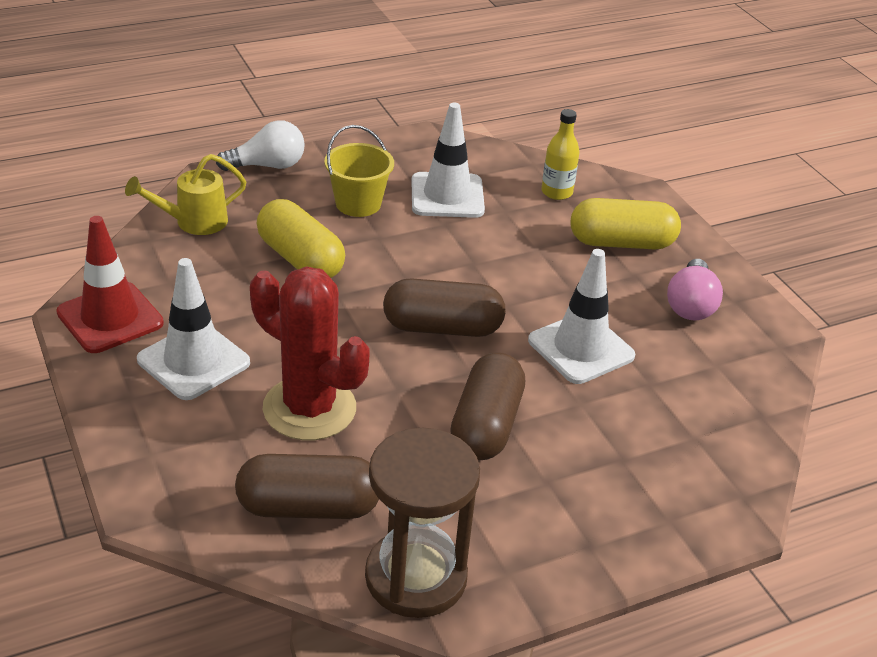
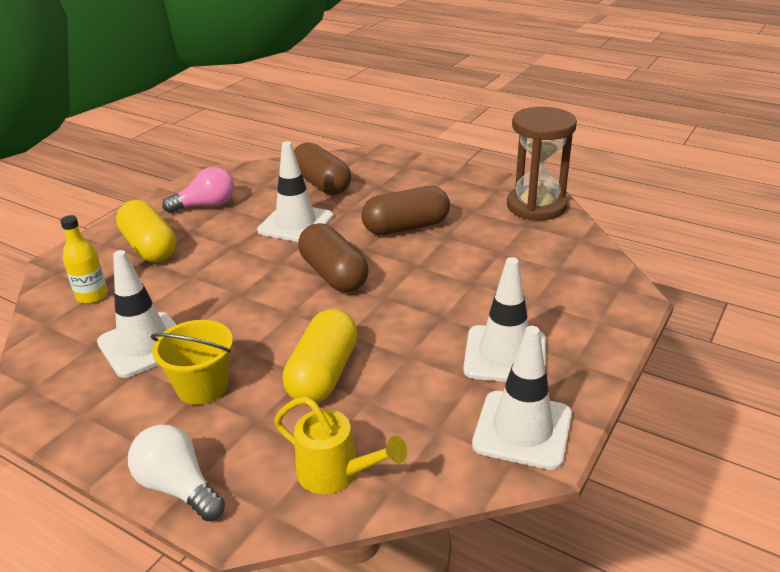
camera: 120 degrees left, 5 degrees down
red traffic cone [56,216,164,353] -> white traffic cone [472,326,572,470]
brown capsule [235,454,379,519] -> brown capsule moved to [294,142,351,195]
red cactus [250,266,370,440] -> none

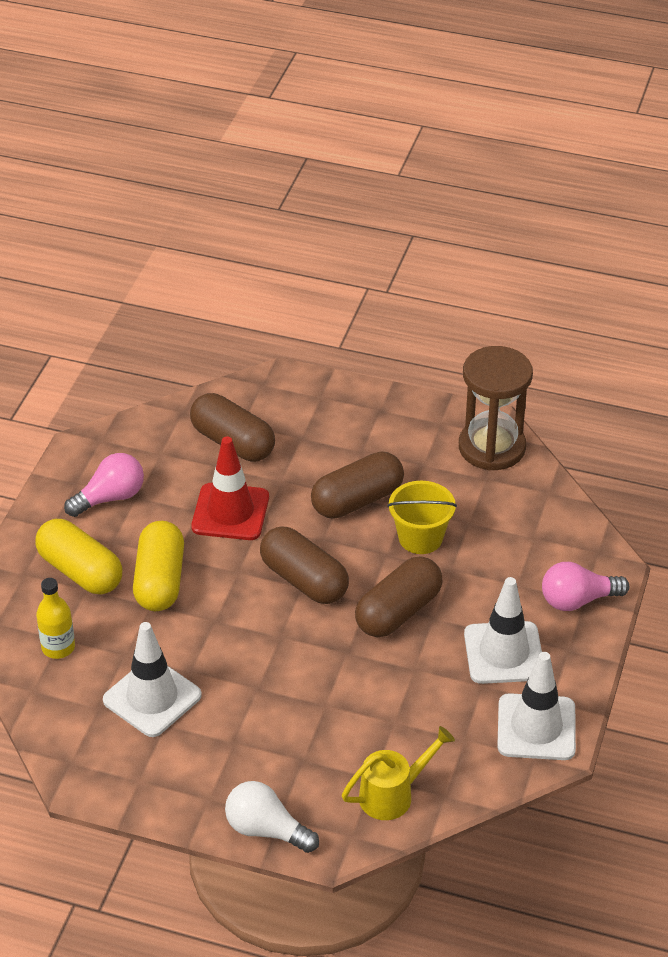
camera: 15 degrees left, 10 degrees up
yellow bucket [151,320,233,405] -> yellow bucket moved to [387,481,457,554]
white traffic cone [257,141,333,242] -> red traffic cone [191,436,269,540]
yellow watering can [274,396,407,494] -> yellow watering can turned 45 degrees counterclockwise [342,726,455,820]
yellow capsule [282,309,358,403] -> yellow capsule moved to [133,521,184,611]
none -> brown capsule [355,556,443,637]
none -> pink light bulb [542,562,629,611]

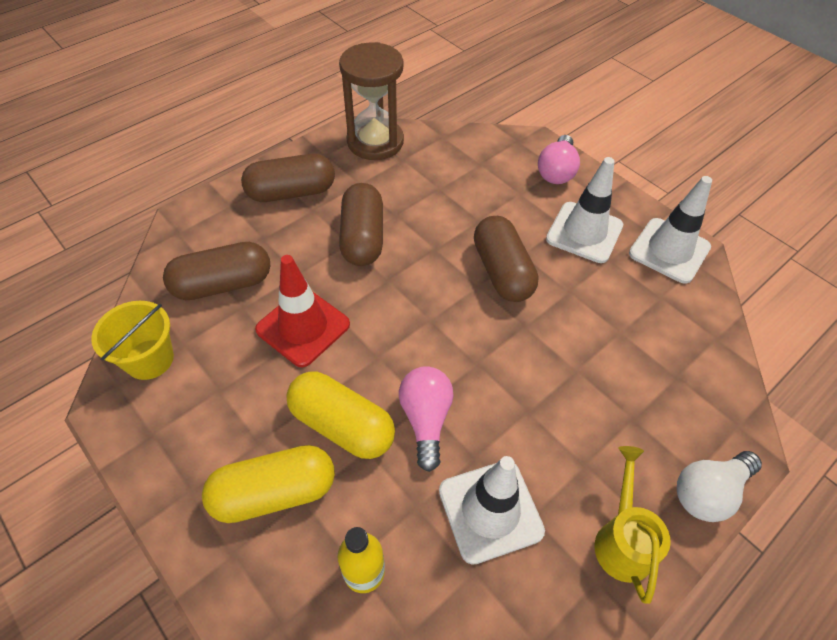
camera: 60 degrees left, 10 degrees up
pink light bulb [64,453,144,517] -> pink light bulb moved to [399,366,454,472]
brown capsule [260,526,349,604] -> brown capsule moved to [241,154,335,202]
yellow watering can [342,726,455,820] -> yellow watering can moved to [595,446,671,604]
yellow bucket [387,481,457,554] -> yellow bucket moved to [91,301,174,380]

